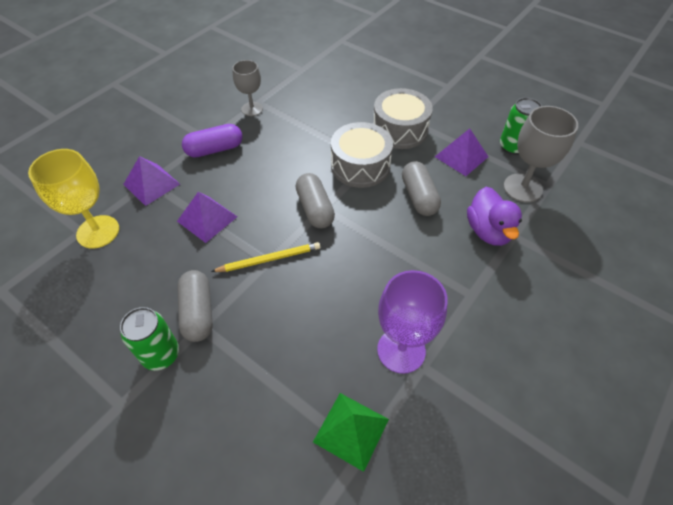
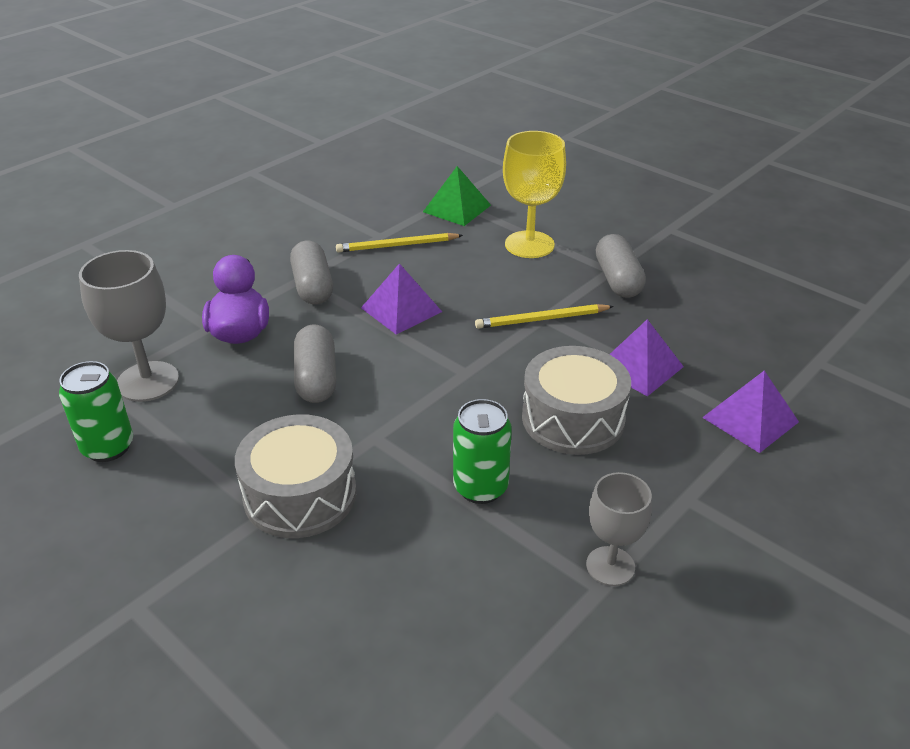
camera: 175 degrees left, 15 degrees down
yellow goblet [28,149,119,248] -> yellow goblet moved to [503,131,566,258]
green can [120,307,179,371] -> green can moved to [453,399,512,504]
purple capsule [182,124,243,158] -> none
grey capsule [296,173,335,228] -> grey capsule moved to [290,241,333,304]
grey drum [331,122,393,188] -> grey drum moved to [522,346,631,455]
purple goblet [377,270,448,374] -> yellow pencil [336,233,463,252]
purple pyramid [435,128,489,176] -> purple pyramid moved to [361,263,442,334]

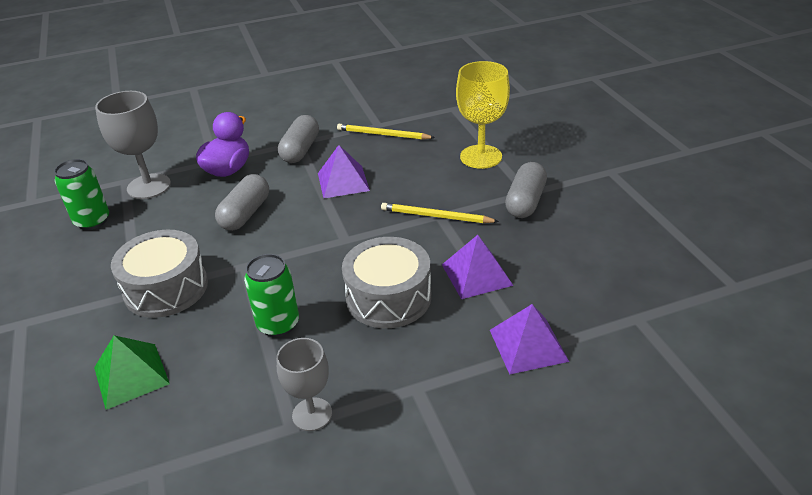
camera: 30 degrees right, 0 degrees up
green pyramid [423,166,491,226] -> green pyramid moved to [94,335,170,410]

